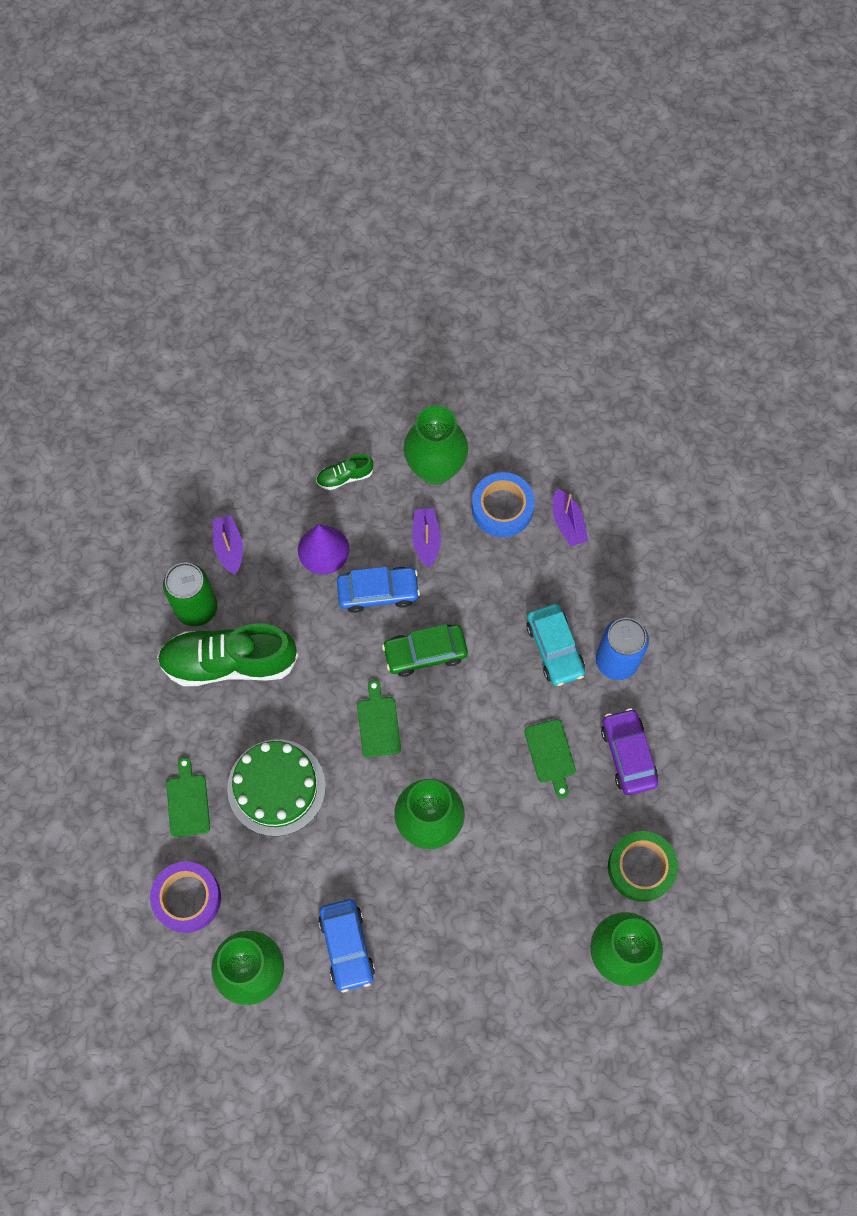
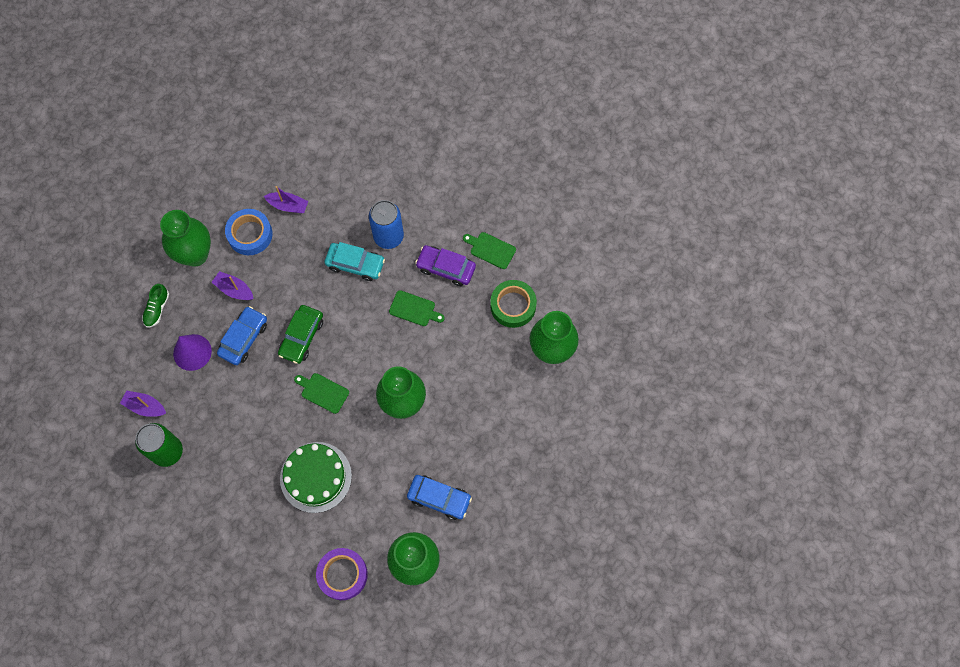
camera: 55 degrees left, 0 degrees up
green shoe [157,623,298,686] -> none
green cutting board [166,757,210,837] -> green cutting board moved to [463,232,516,269]

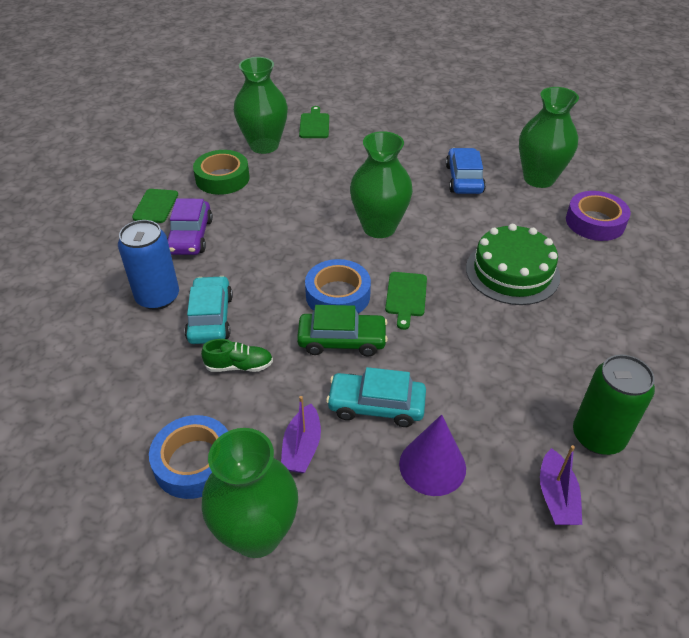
camera: 110 degrees left, 25 degrees down
green shoe [142,284,169,327] -> green shoe moved to [201,339,273,372]
blue car [217,306,267,365] -> turquoise car [326,367,426,427]
purple boat [264,186,308,213] -> none
green cutting board [389,290,445,326] -> green cutting board moved to [299,106,329,138]
none -> blue tape [305,259,371,313]

